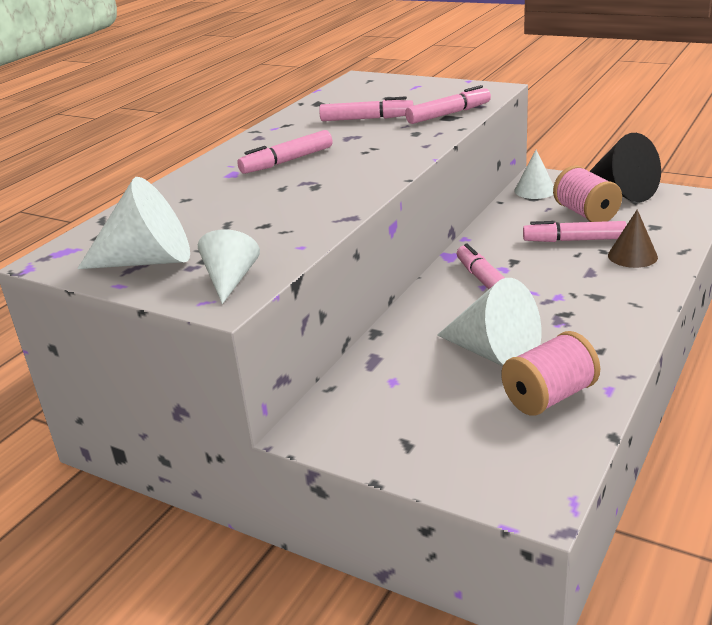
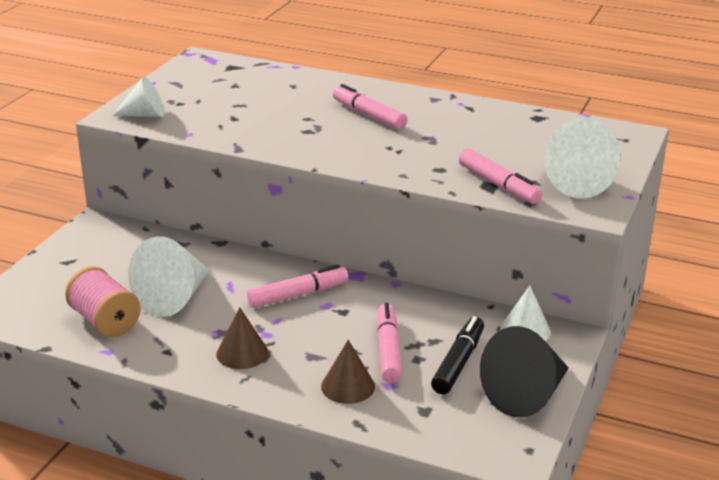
camera: 80 degrees right, 0 degrees up
white cone [77,177,190,269] -> white cone moved to [544,117,621,199]
pink marker [319,96,413,121] -> none
pink spool [553,165,622,222] -> black marker [431,316,484,394]
none -> brown cone [216,307,268,369]

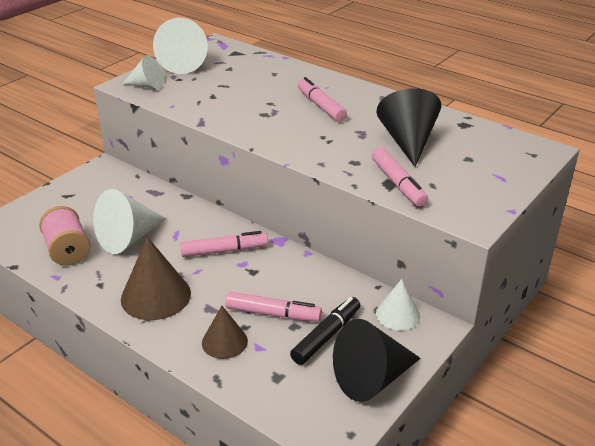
camera: 15 degrees right, 5 degrees up
brown cone [216,307,268,369] -> brown cone [121,237,191,320], size x1.62
pink marker [377,303,402,383] -> pink marker turned 90 degrees clockwise [225,292,322,322]
white cone [544,117,621,199] -> white cone moved to [153,18,208,74]
none -> black cone [376,88,441,167]

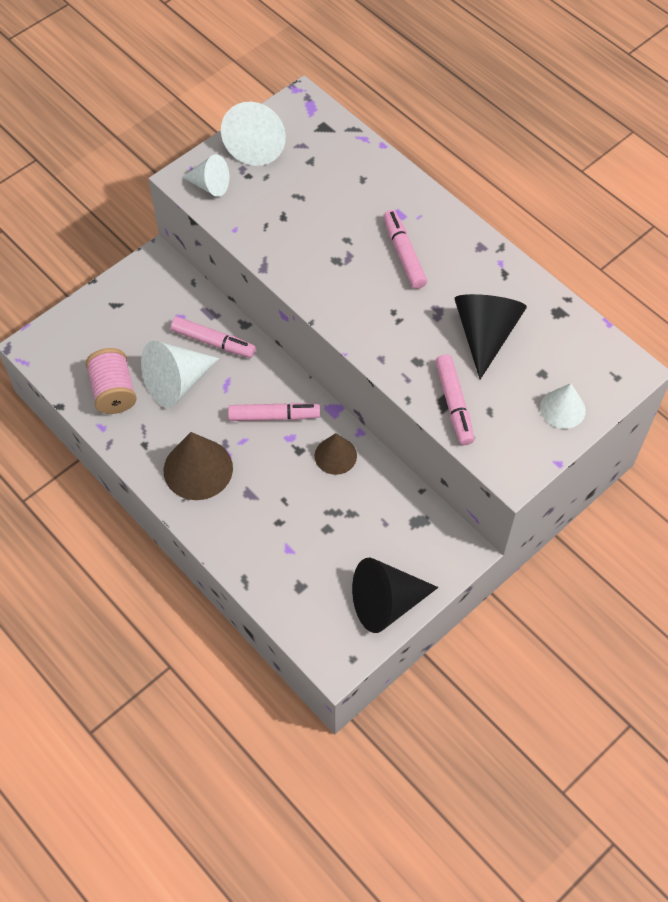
camera: 10 degrees right, 25 degrees up
brown cone [202,306,248,359] -> brown cone moved to [315,433,357,475]
pink marker [225,292,322,322] -> pink marker moved to [171,317,256,358]
black marker [290,297,360,365] -> none
white cone [376,279,420,330] -> white cone moved to [540,383,586,429]

